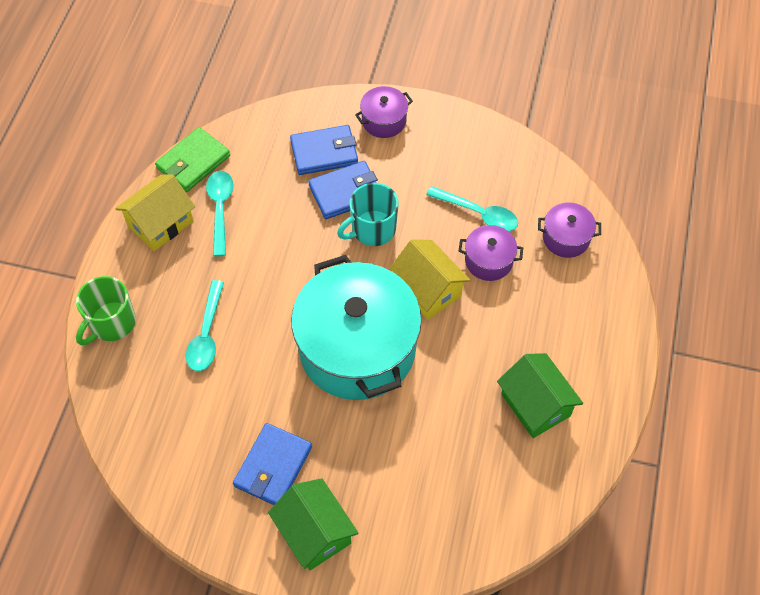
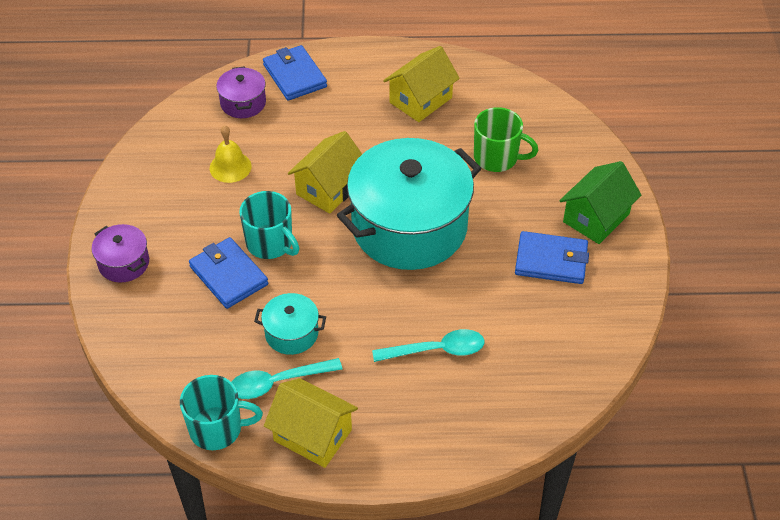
camera: 105 degrees left, 10 degrees down
green mug [76,276,136,346] -> green mug moved to [474,107,538,172]
green wallet [155,127,230,192] -> turquoise mug [180,375,263,450]
blue wallet [290,125,358,175] -> blue wallet moved to [263,45,327,101]
turquoise spoon [426,186,518,231] -> yellow bell [210,125,251,183]
purple pot [459,225,523,281] -> none
green house [497,353,583,438] -> yellow house [383,46,460,122]
none -> turquoise pot [254,293,326,355]

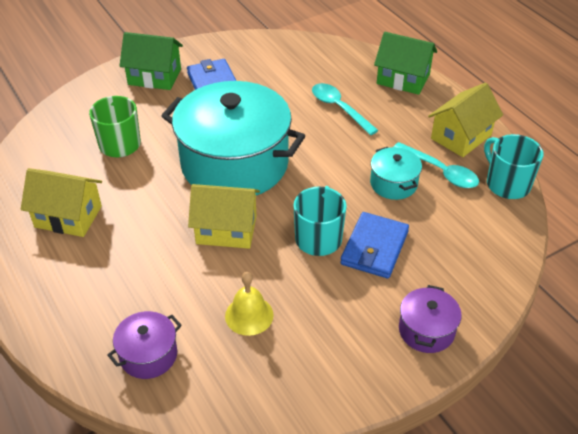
camera: 120 degrees left, 5 degrees down
blue wallet [263,45,327,101] -> none
yellow house [264,378,358,468] -> yellow house turned 45 degrees clockwise [428,83,503,157]
none -> green house [374,32,437,95]

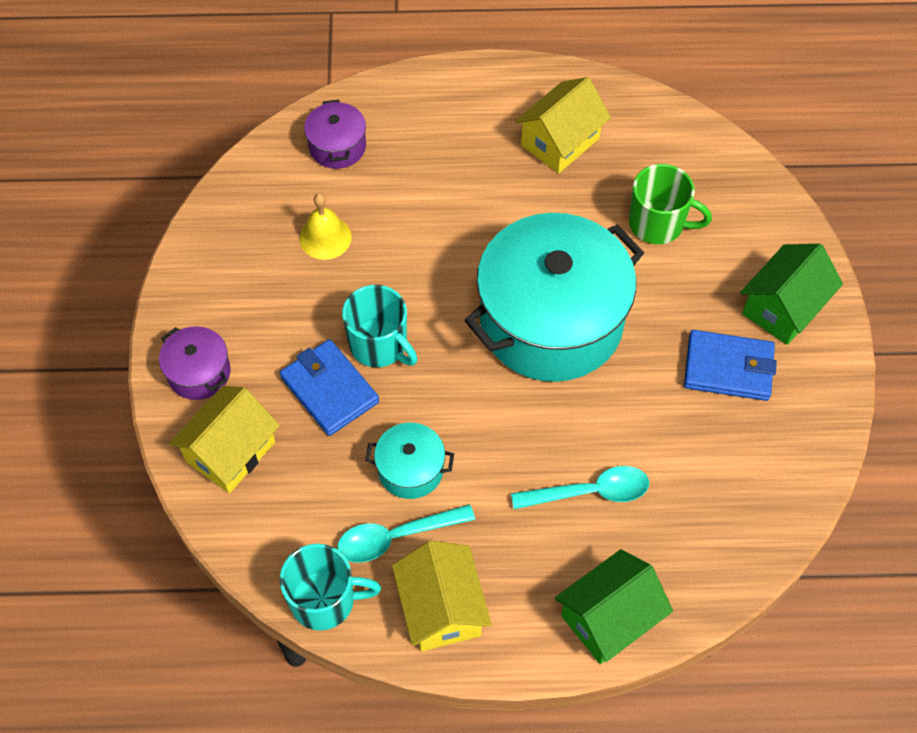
camera: 120 degrees right, 15 degrees up
yellow house [188,184,260,249] -> yellow house moved to [169,386,280,493]

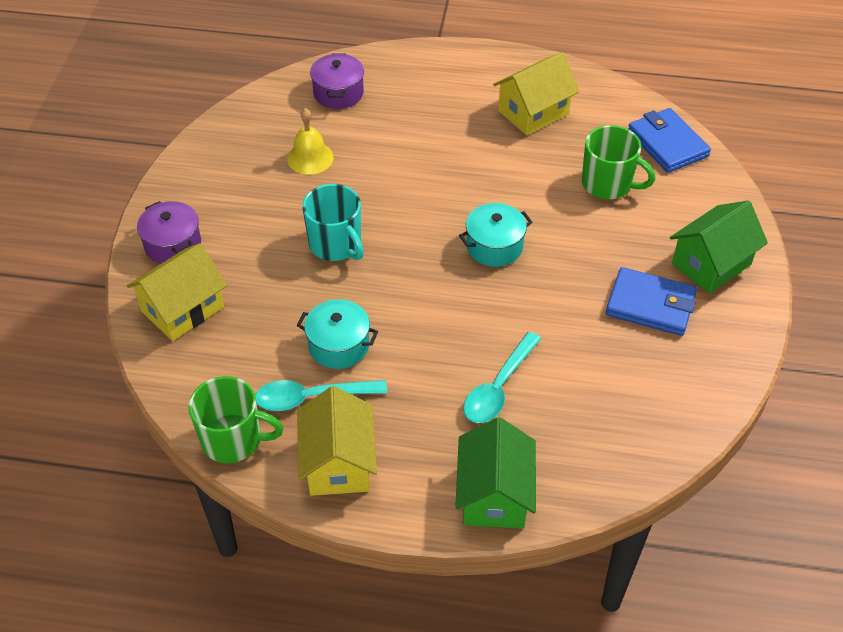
camera: 10 degrees right, 10 degrees down
blue wallet [280,339,379,436] -> blue wallet moved to [628,108,711,173]
turquoise mug [280,544,381,631] -> green mug [188,376,283,463]
turquoise pot [465,213,644,382] -> turquoise pot [459,203,533,267], size x0.43
turquoise spoon [511,466,649,509] -> turquoise spoon turned 120 degrees clockwise [464,332,541,423]
green house [555,549,673,664] -> green house turned 60 degrees counterclockwise [455,417,536,529]

